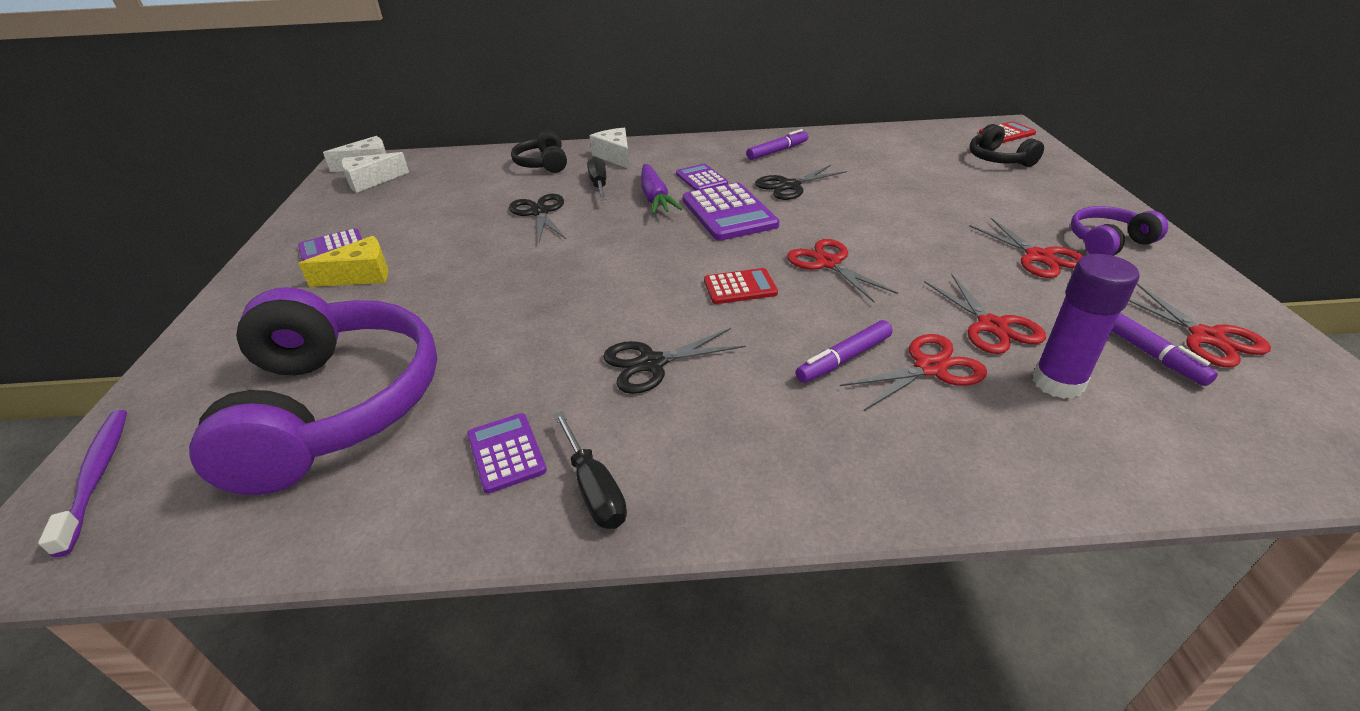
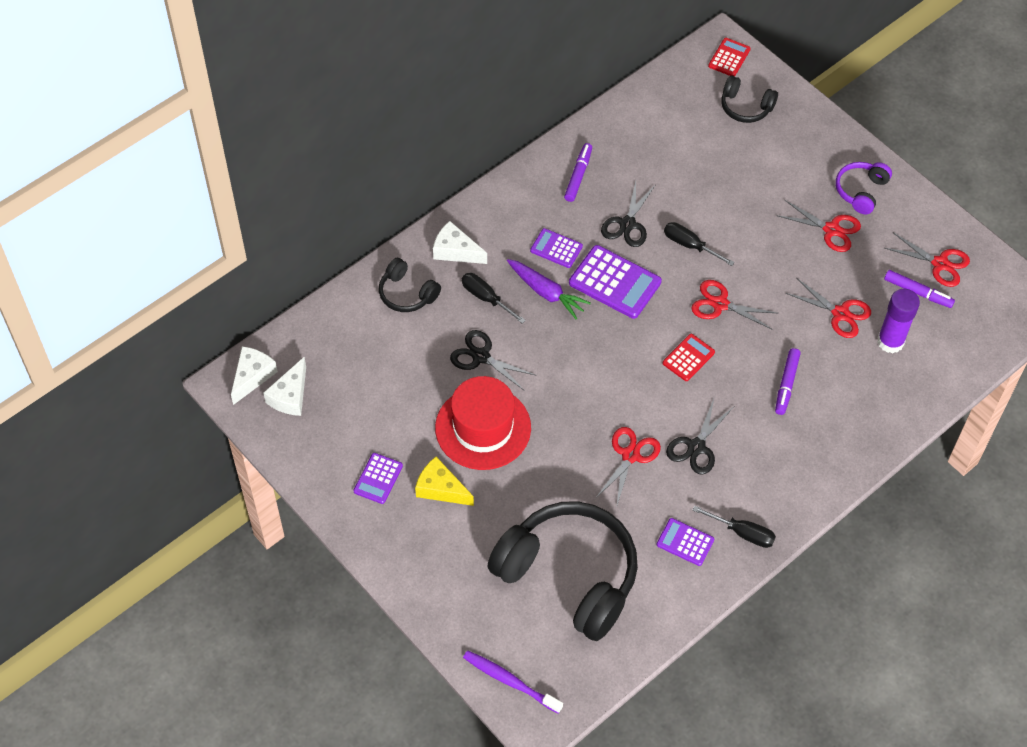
camera: 40 degrees left, 20 degrees up
purple headphones [189,287,437,495] -> black headphones [488,501,638,641]
yellow cheese [298,236,388,287] -> yellow cheese turned 90 degrees counterclockwise [415,457,474,506]
red scissors [839,334,987,411] -> red scissors moved to [595,427,661,508]
none -> red hat [435,376,531,470]
none -> black screwdriver [664,222,735,266]

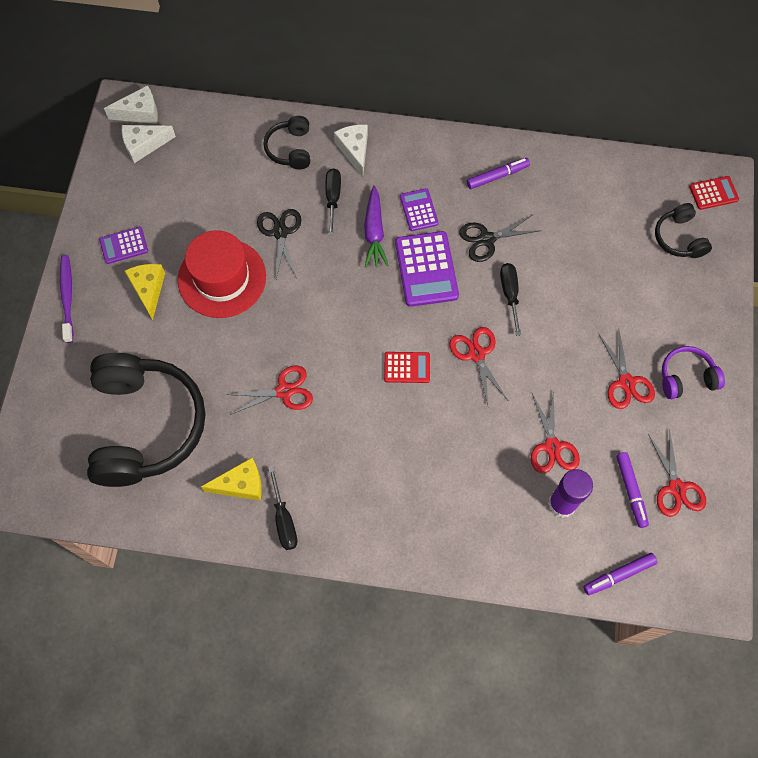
camera: 50 degrees right, 10 degrees up
purple toothbrush [463,650,563,714] -> purple toothbrush moved to [60,255,74,343]
purple calculator [657,518,714,566] -> yellow cheese [201,458,262,501]
black scissors [666,399,733,474] -> none
purple marker [775,348,801,415] -> purple marker moved to [583,553,657,595]

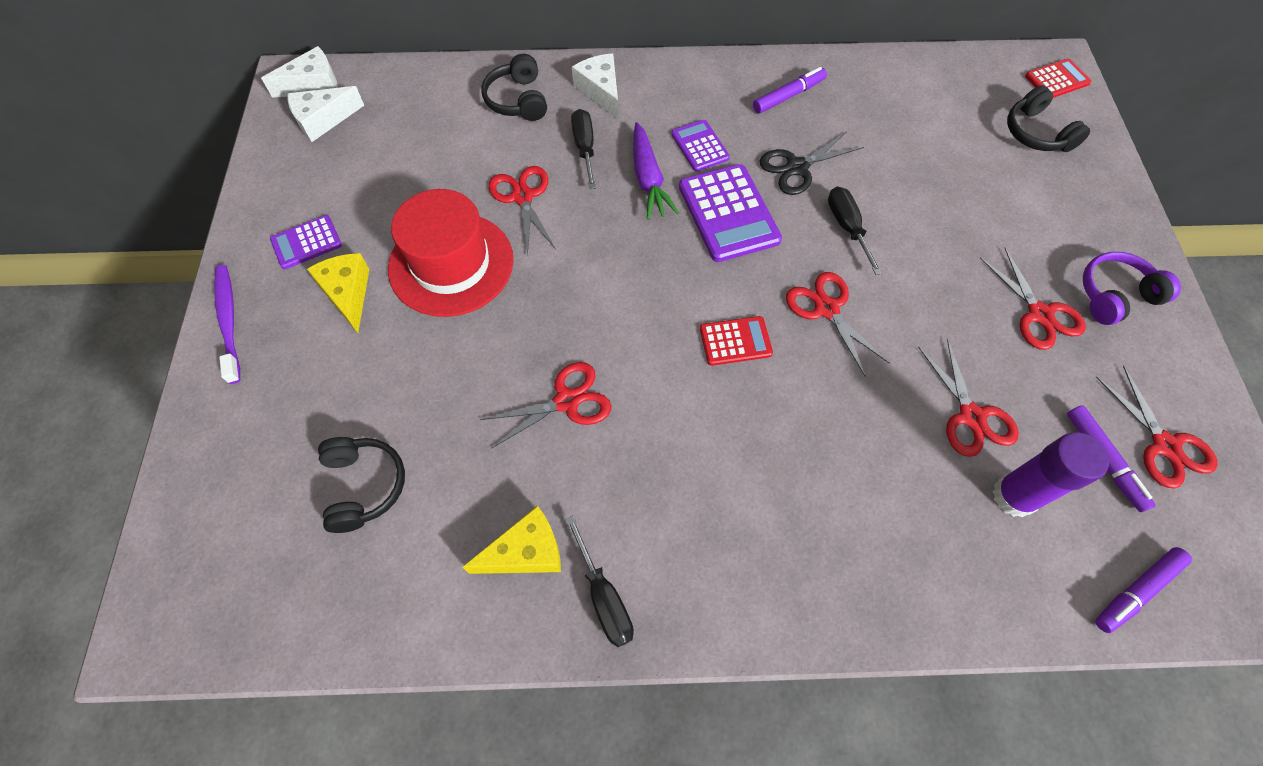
camera: 10 degrees left, 5 degrees down
black headphones [87,353,206,487] -> black headphones [318,437,405,533], size x0.46
black scissors [257,209,301,279] -> red scissors [488,166,556,256]

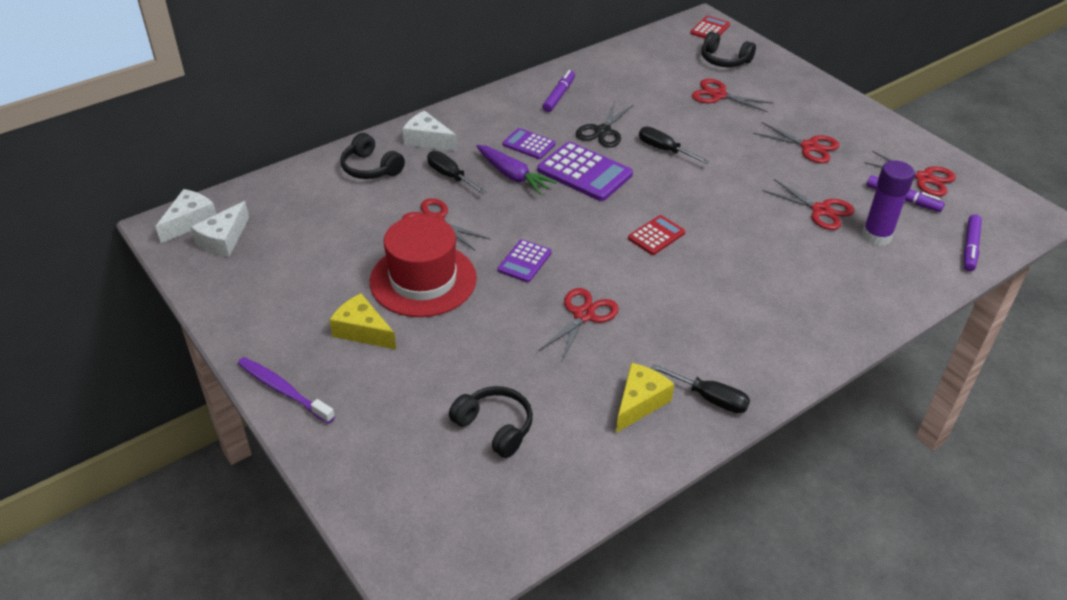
camera: 35 degrees left, 20 degrees down
purple calculator [270,215,342,269] -> purple calculator moved to [498,239,552,282]
red scissors [786,272,890,376] -> red scissors moved to [692,79,773,113]
purple headphones [1083,252,1181,325] -> none

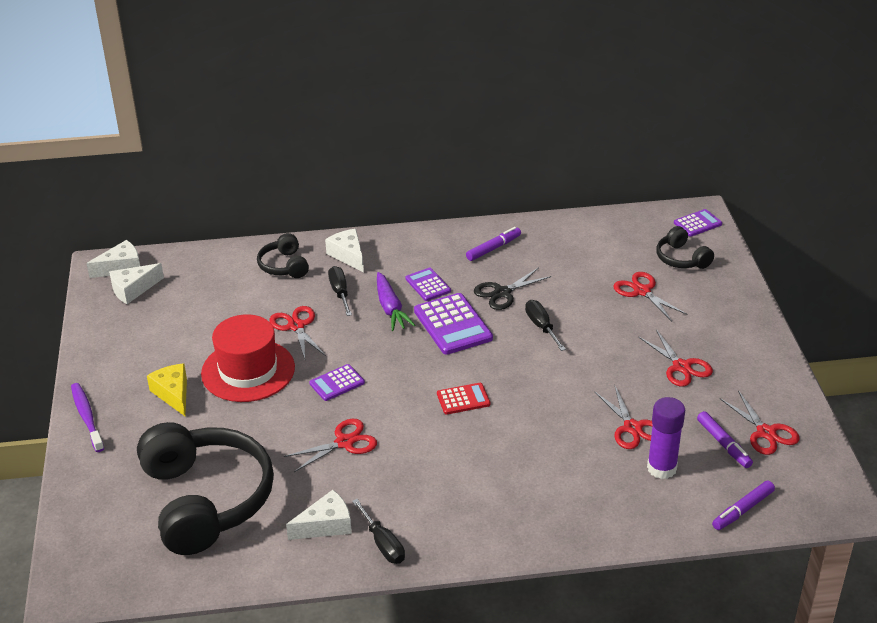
camera: 30 degrees right, 5 degrees down
black headphones [449,386,533,458] -> black headphones [137,422,274,555], size x2.18
yellow cheese [616,363,674,433] -> white cheese [286,490,352,540]
red calculator [690,16,730,38] -> purple calculator [674,209,722,237]

